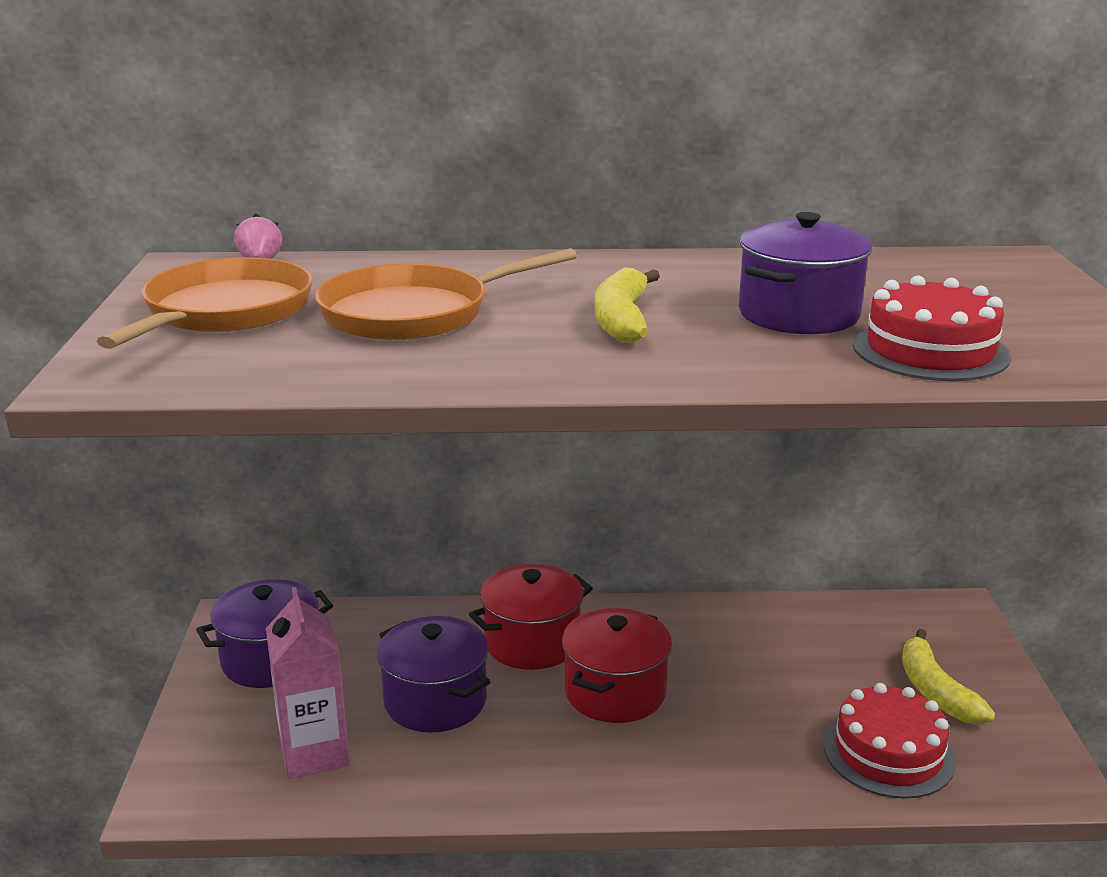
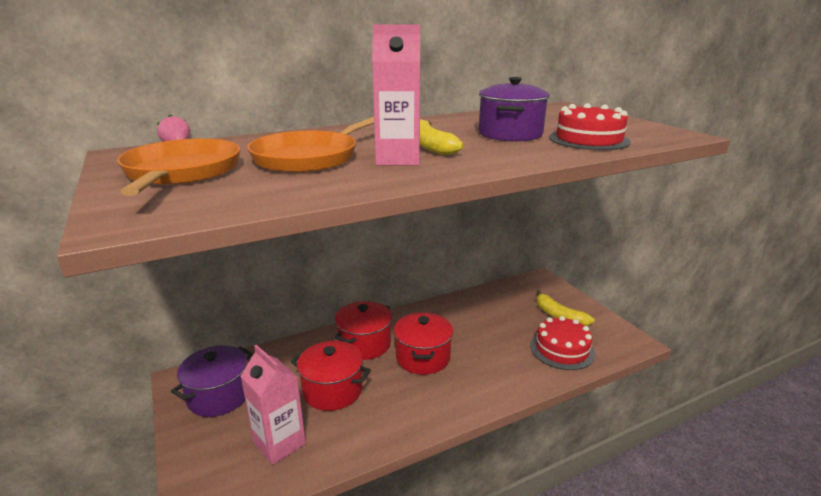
camera: 25 degrees left, 0 degrees up
purple pot [377,616,490,733] -> red pot [291,341,371,411]
none -> pink carton [372,25,420,165]

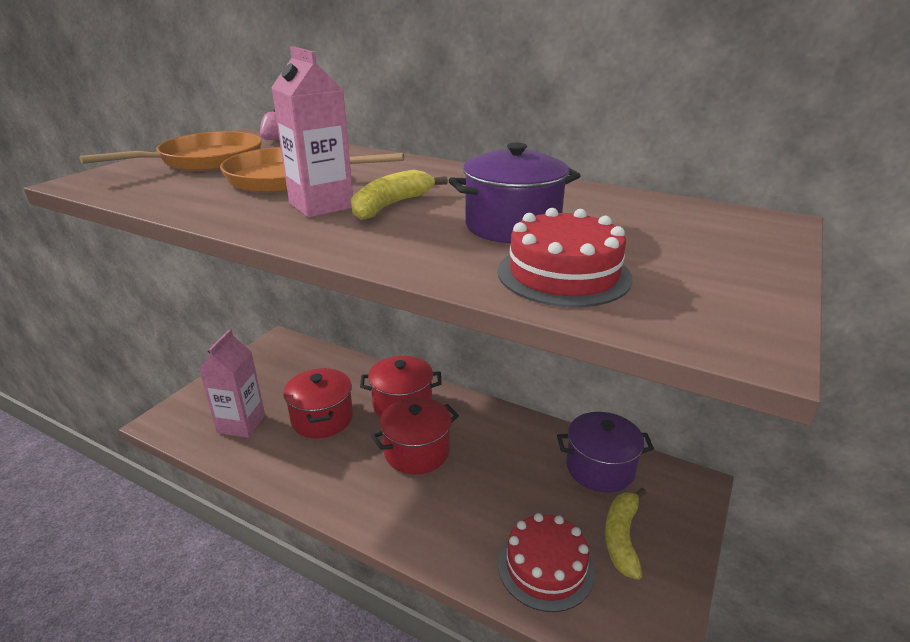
camera: 55 degrees right, 5 degrees up
purple pot [171,345,253,417] -> purple pot moved to [557,412,654,493]

